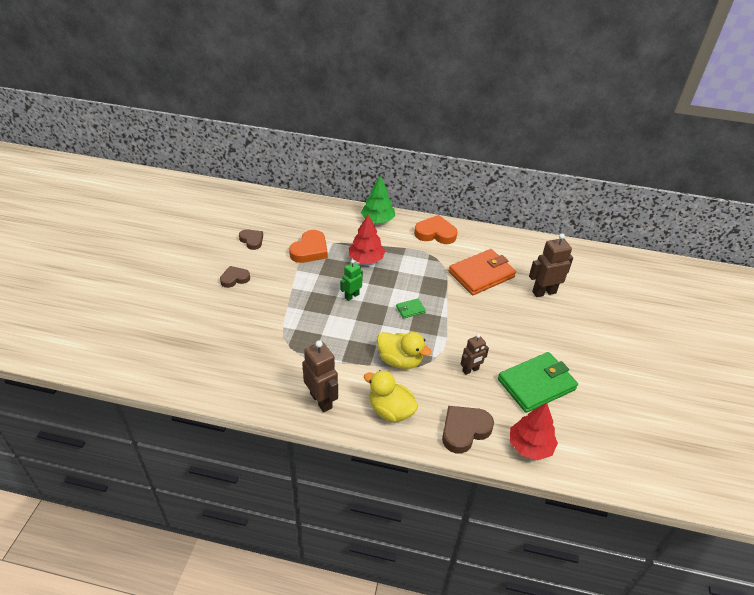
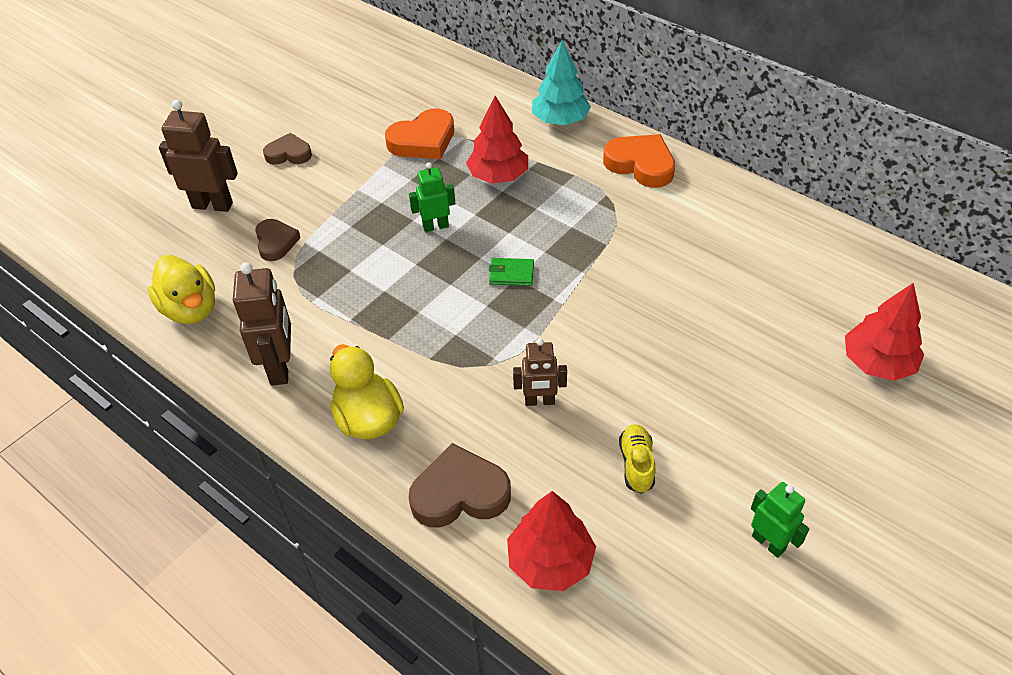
camera: 30 degrees right, 5 degrees up
brown heart [239,229,263,250] -> brown heart moved to [255,219,301,261]
green tree [361,176,395,223] -> turquoise tree [532,40,591,125]
yellow duck [377,332,432,369] -> yellow duck moved to [148,255,215,324]
orange wallet [449,249,516,295] -> none
green wallet [498,352,578,413] -> yellow shoe [619,424,655,494]
brown robot [529,233,573,297] -> brown robot moved to [159,100,238,212]
none -> green robot [751,482,809,558]
none -> red tree [845,283,924,381]

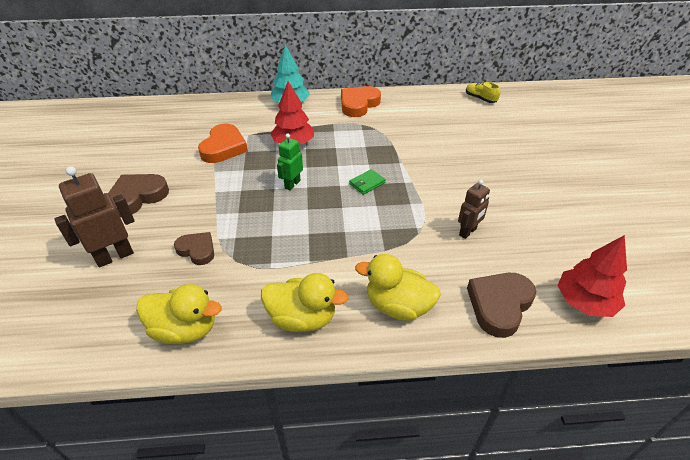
camera: 45 degrees left, 5 degrees down
brown robot [233,262,291,386] -> yellow duck [261,273,348,332]
brown heart [263,133,312,165] -> brown heart [108,174,169,217], size x1.56
orange heart [603,134,675,188] -> orange heart turned 45 degrees counterclockwise [341,86,381,117]
yellow shoe [619,424,655,494] -> yellow shoe moved to [466,82,500,103]
green robot [751,482,809,558] -> none
red tree [845,283,924,381] -> none

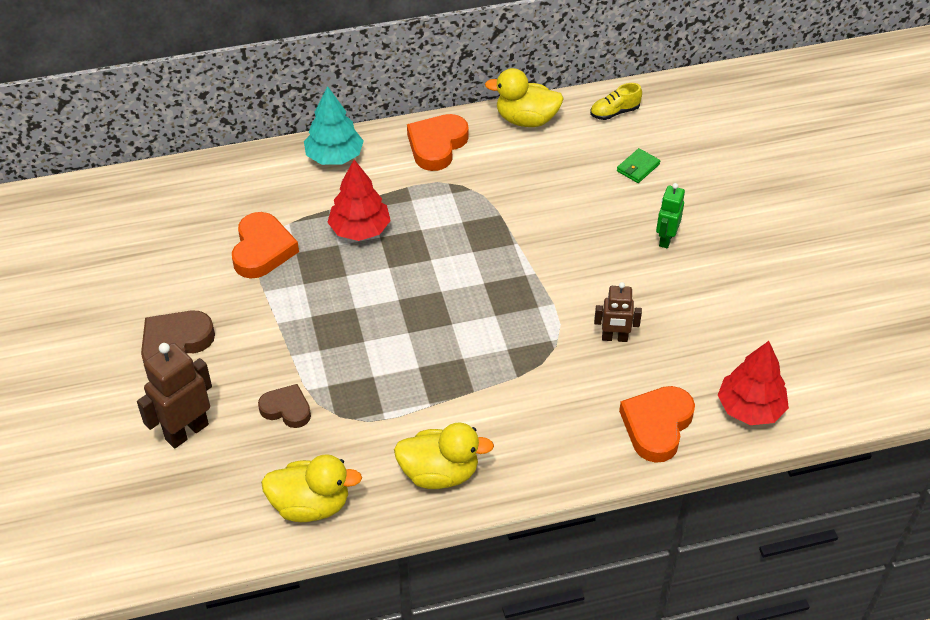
camera: 10 degrees left, 5 degrees up
green robot [277,134,303,191] -> green robot moved to [656,183,685,248]
green wallet [349,169,386,195] -> green wallet moved to [617,148,660,183]
yellow duck [355,254,441,321] -> yellow duck moved to [485,68,564,127]
brown robot [458,180,490,239] -> brown robot turned 60 degrees clockwise [594,282,642,342]
yellow shoe [466,82,500,103] -> yellow shoe turned 60 degrees counterclockwise [590,83,642,120]
brown heart [467,273,536,338] -> orange heart [619,386,695,463]

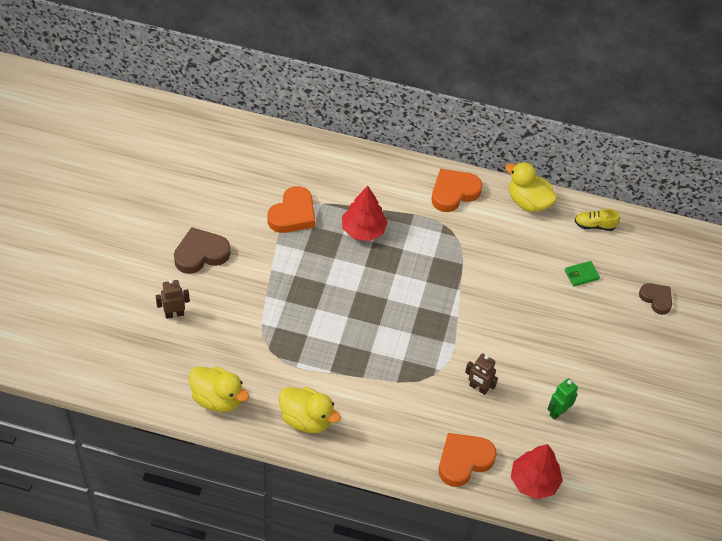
camera: 25 degrees right, 5 degrees up
brown robot [137,343,212,448] -> brown robot [156,279,190,319], size x0.63
brown heart [258,384,311,428] -> brown heart moved to [639,283,672,315]
turquoise tree [304,86,364,165] -> none
green robot [656,183,685,248] -> green robot moved to [547,378,578,420]

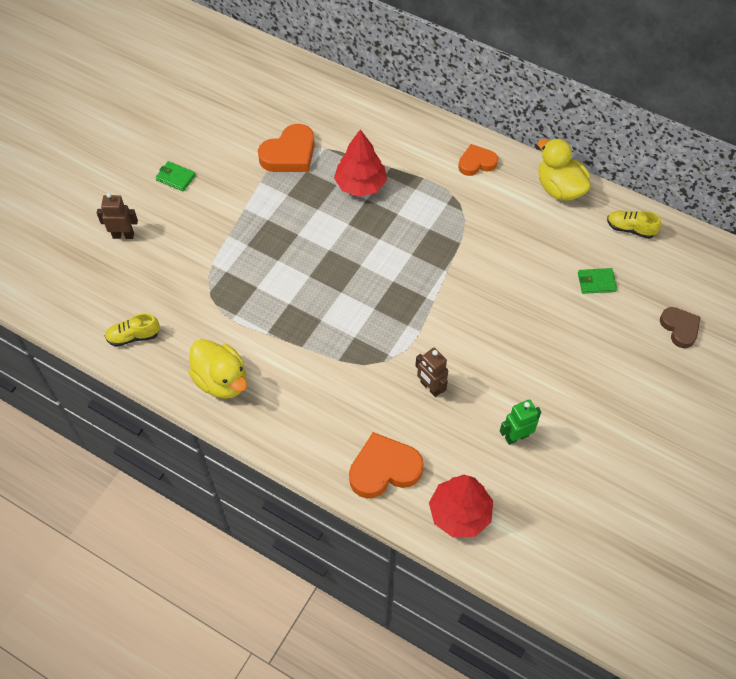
camera: 20 degrees right, 5 degrees up
brown heart [174,227,230,274] -> green wallet [156,161,196,191]
yellow duck [189,367,249,412] -> yellow shoe [105,313,160,347]
orange heart [432,169,482,212] -> orange heart [458,144,498,176], size x0.64

